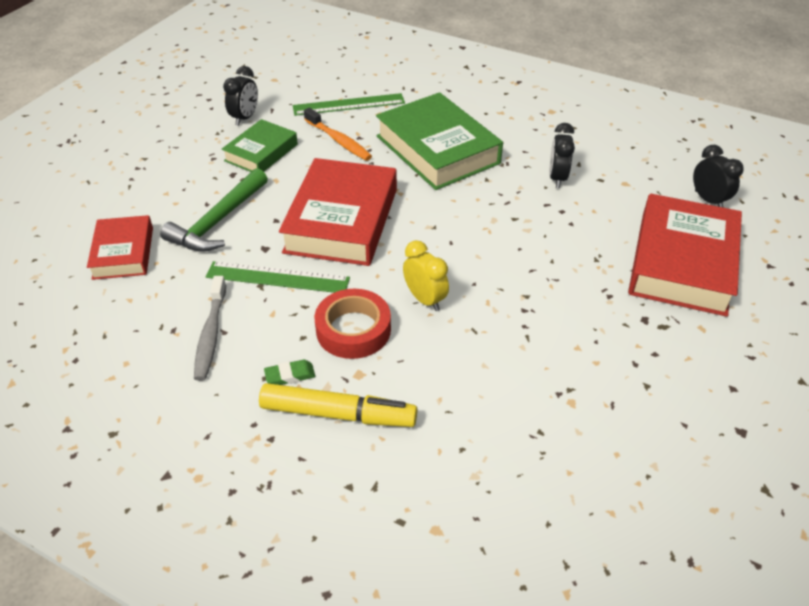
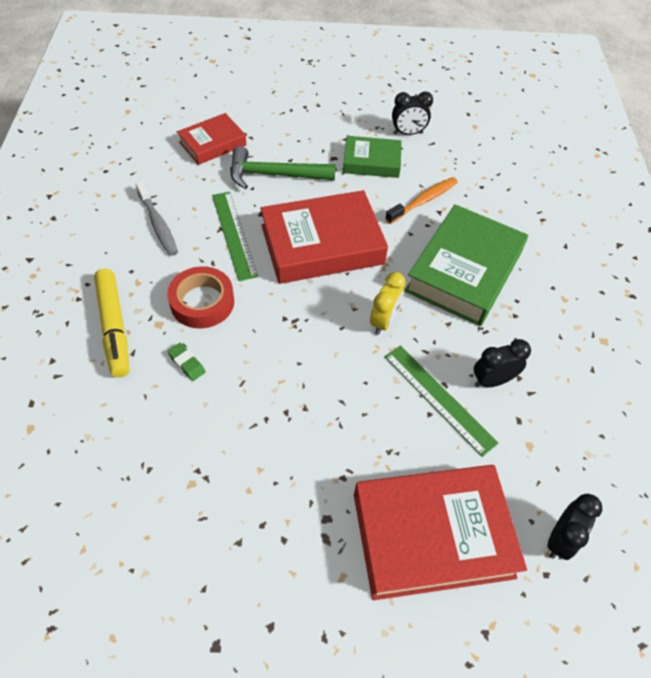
camera: 60 degrees right, 10 degrees up
grey toothbrush [194,276,226,381] -> grey toothbrush turned 90 degrees counterclockwise [135,181,178,256]
green eraser [264,360,315,385] -> green eraser moved to [167,343,206,381]
green ruler [293,93,405,116] -> green ruler moved to [385,345,499,457]
orange toothbrush [304,108,372,161] -> orange toothbrush turned 150 degrees counterclockwise [385,177,458,224]
yellow clock [403,240,449,311] -> yellow clock moved to [370,272,406,335]

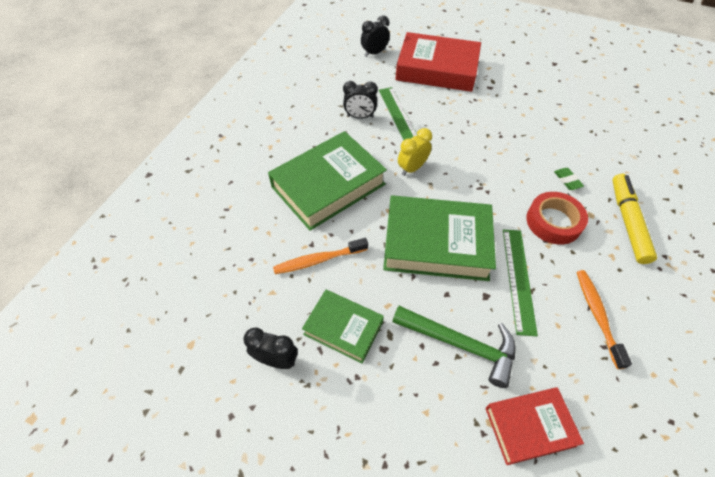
camera: 155 degrees left, 0 degrees up
grey toothbrush [135,181,178,256] -> orange toothbrush [577,270,632,369]
red book [260,190,388,284] -> green book [383,195,496,281]

